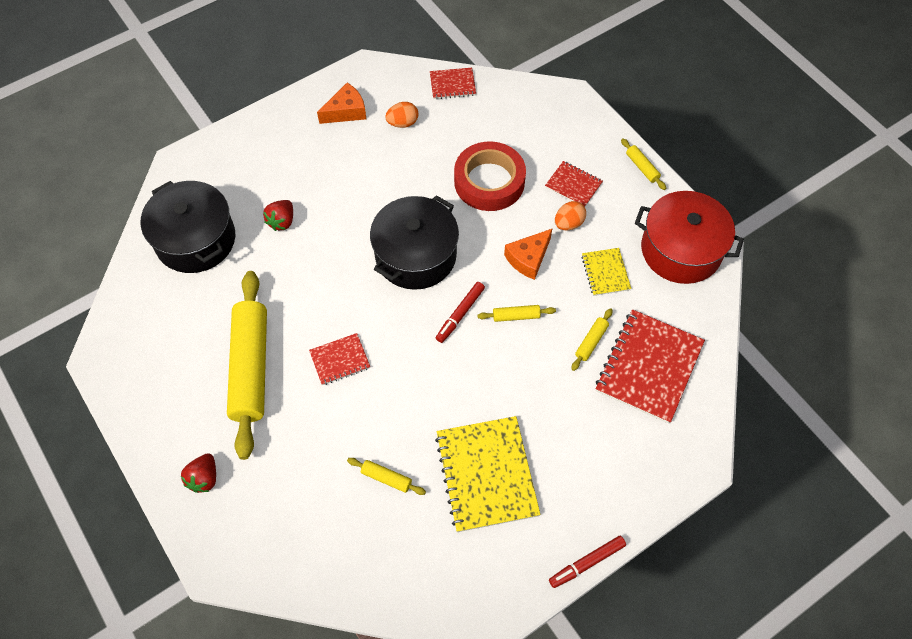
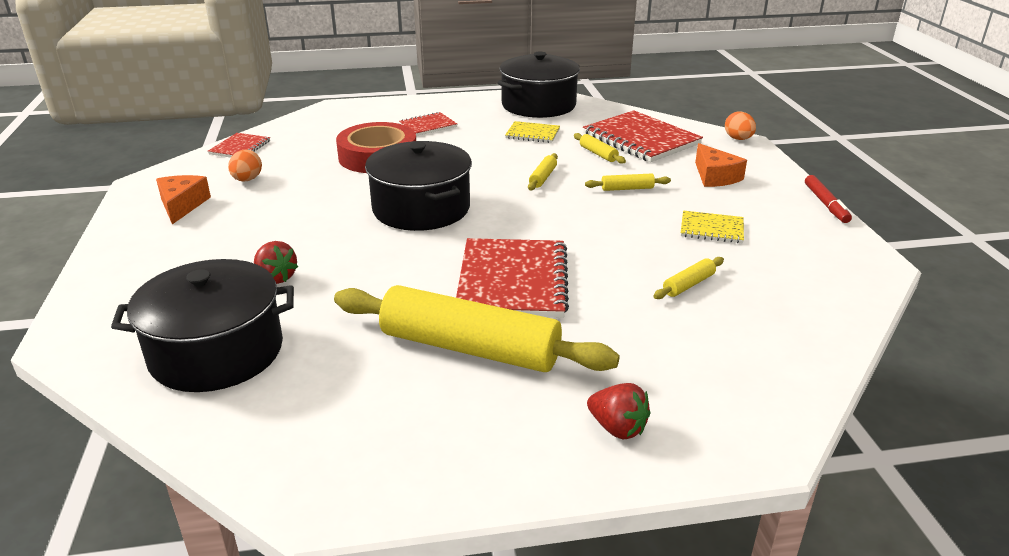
camera: 65 degrees left, 30 degrees down
red notebook [309,333,370,385] -> red notebook [456,238,569,318], size x1.93
yellow notebook [435,416,540,532] -> yellow notebook [681,211,744,243], size x0.52
red marker [436,282,485,343] -> none
orange cheese [504,229,552,280] -> orange cheese moved to [695,143,747,187]
orange egg [555,201,586,230] -> orange egg moved to [725,112,756,140]
yellow rolling pin [621,138,666,190] -> yellow rolling pin moved to [585,173,671,191]
red pot [635,191,744,284] -> black pot [497,51,580,118]

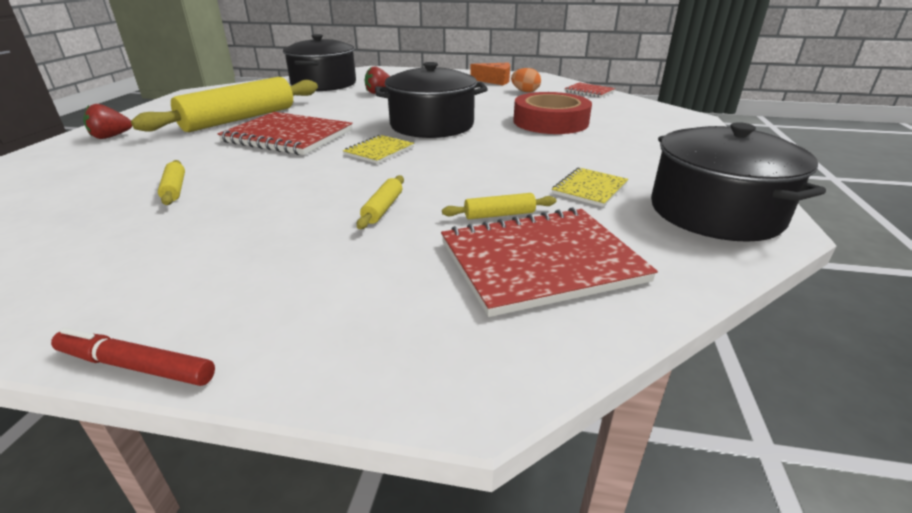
camera: 110 degrees right, 0 degrees up
red notebook [399,112,457,136] -> none
yellow rolling pin [528,153,558,190] -> none
yellow notebook [681,211,744,243] -> yellow notebook moved to [343,135,414,164]
orange cheese [695,143,747,187] -> none
orange egg [725,112,756,140] -> none

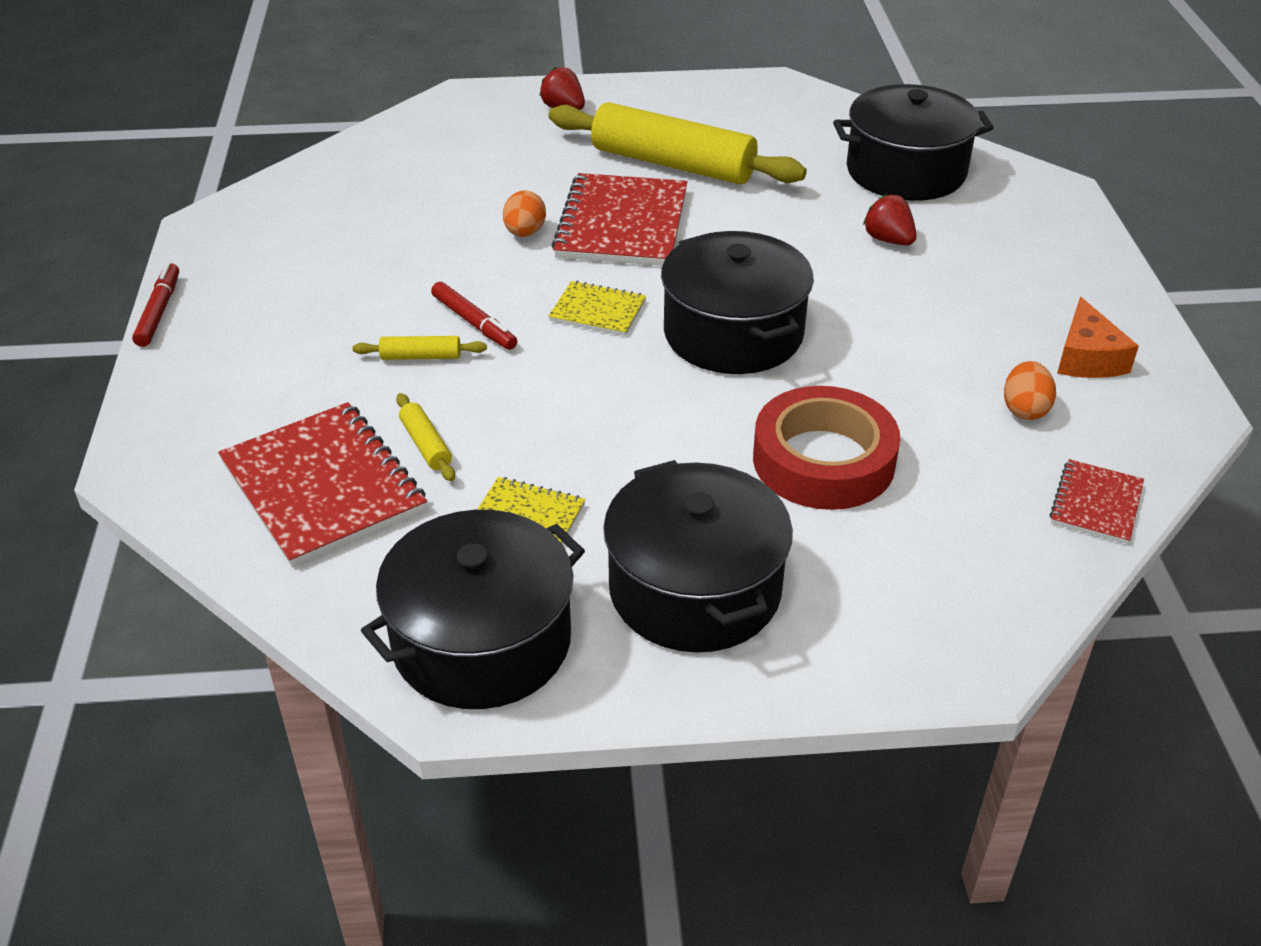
camera: 75 degrees right, 10 degrees up
yellow rolling pin [158,160,185,205] -> none
none -> red marker [431,282,517,350]
none -> orange egg [503,191,546,237]
none -> black pot [603,460,793,653]

